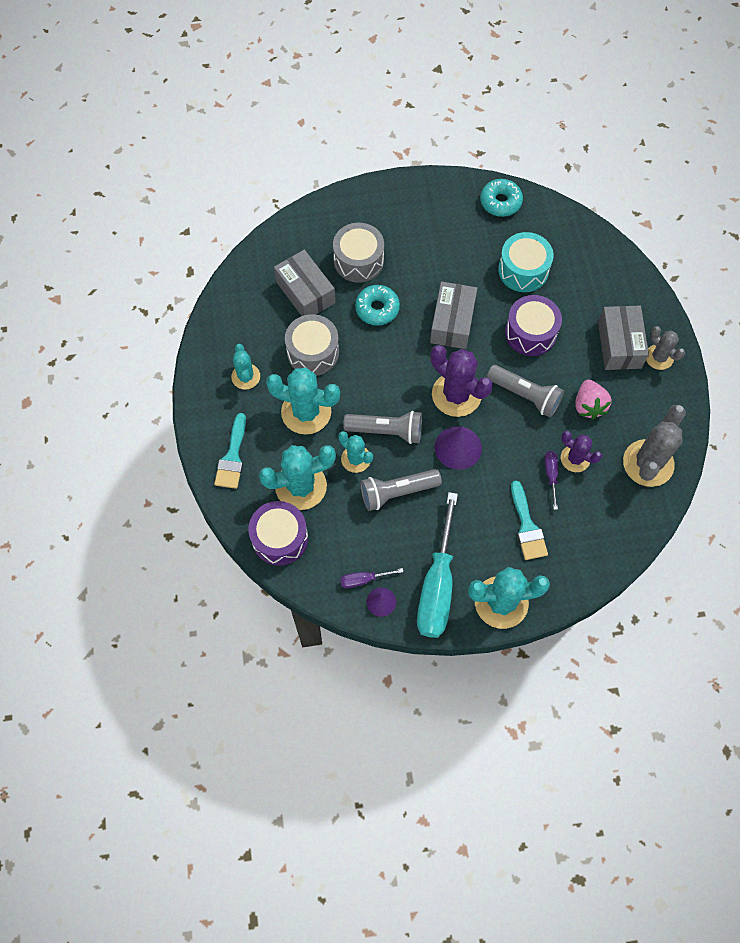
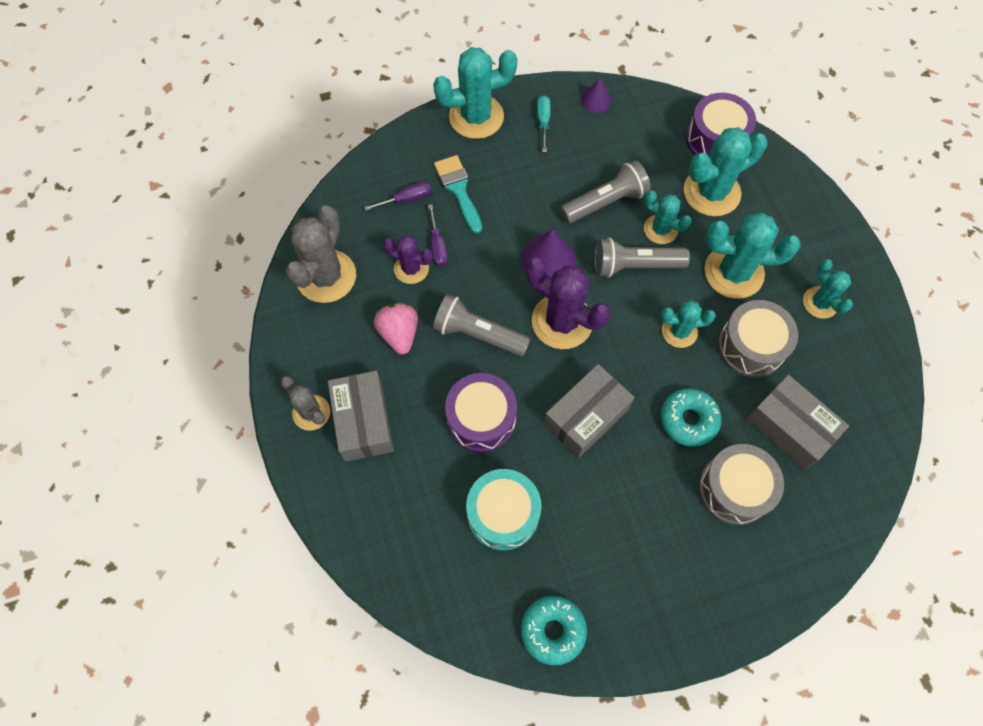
camera: 170 degrees right, 0 degrees up
turquoise brush [214,413,246,489] -> none
purple screwdriver [340,568,403,588] -> purple screwdriver moved to [364,182,431,211]
turquoise screwdriver [417,492,458,638] -> turquoise screwdriver [537,95,551,152], size x0.43
grey box [430,281,477,349] -> grey box turned 45 degrees clockwise [544,364,635,458]
none -> turquoise cactus [661,300,716,348]

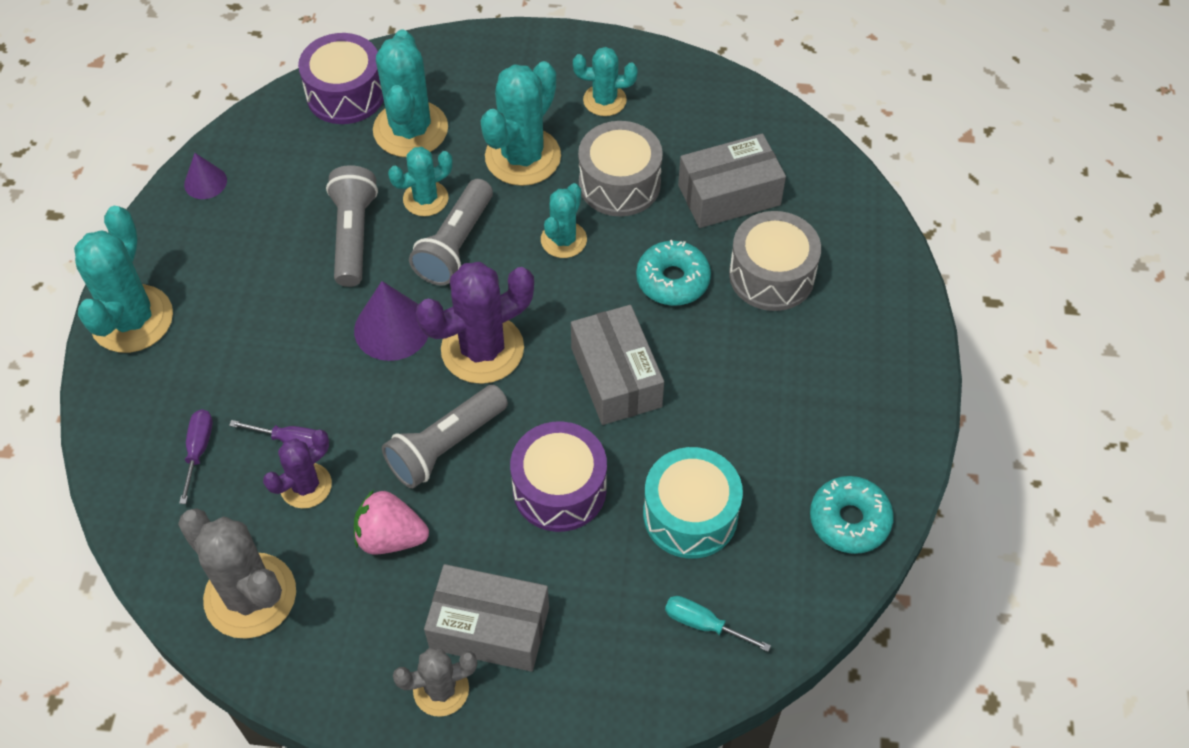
camera: 65 degrees left, 10 degrees down
turquoise brush [434,155,482,234] -> none
turquoise screwdriver [537,95,551,152] -> turquoise screwdriver moved to [665,596,771,652]

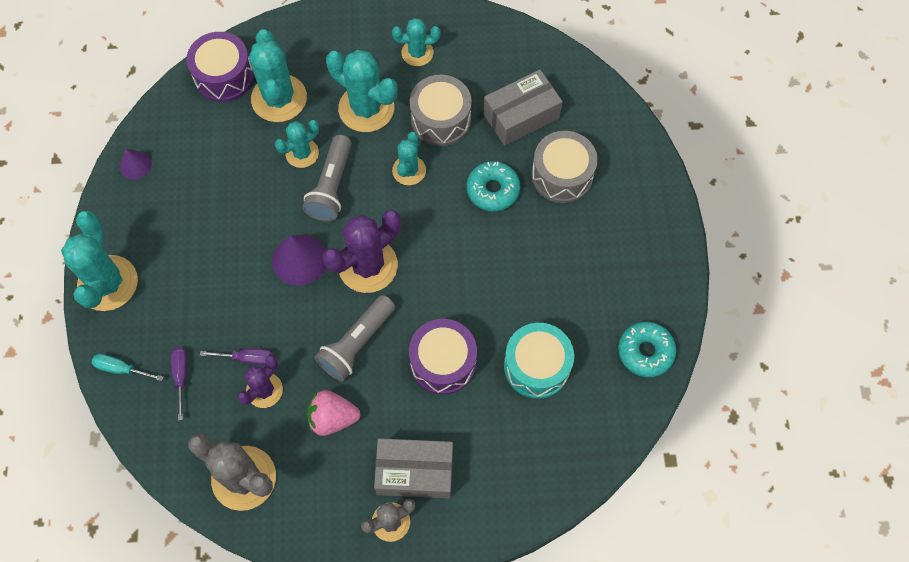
camera: 10 degrees left, 10 degrees up
grey flashlight [326,165,378,287] -> none
turquoise cactus [481,61,561,186] -> turquoise cactus turned 75 degrees counterclockwise [326,50,397,132]
grey box [571,305,664,425] -> none
turquoise screwdriver [665,596,771,652] -> turquoise screwdriver moved to [92,354,164,381]

